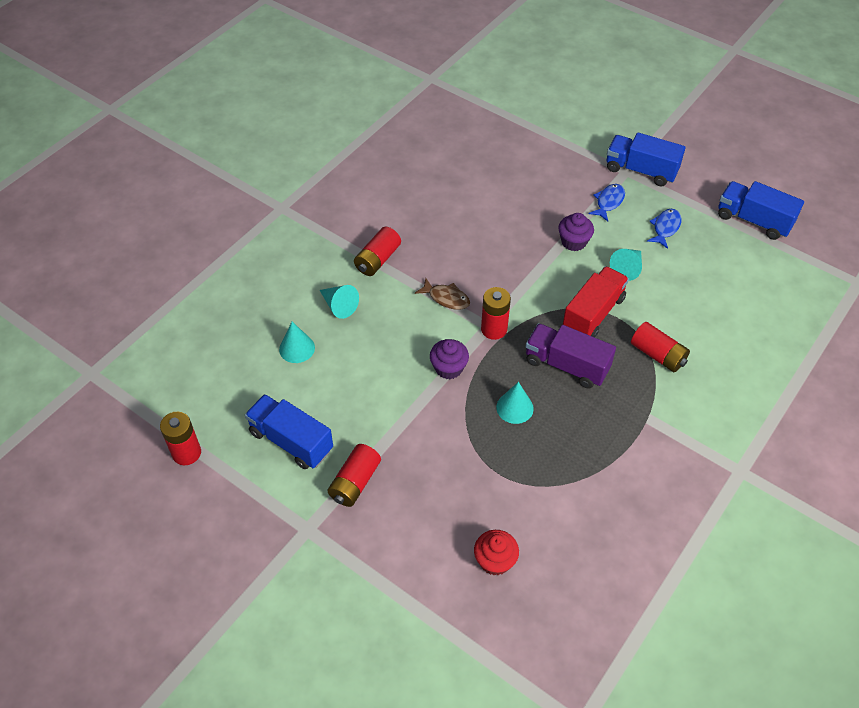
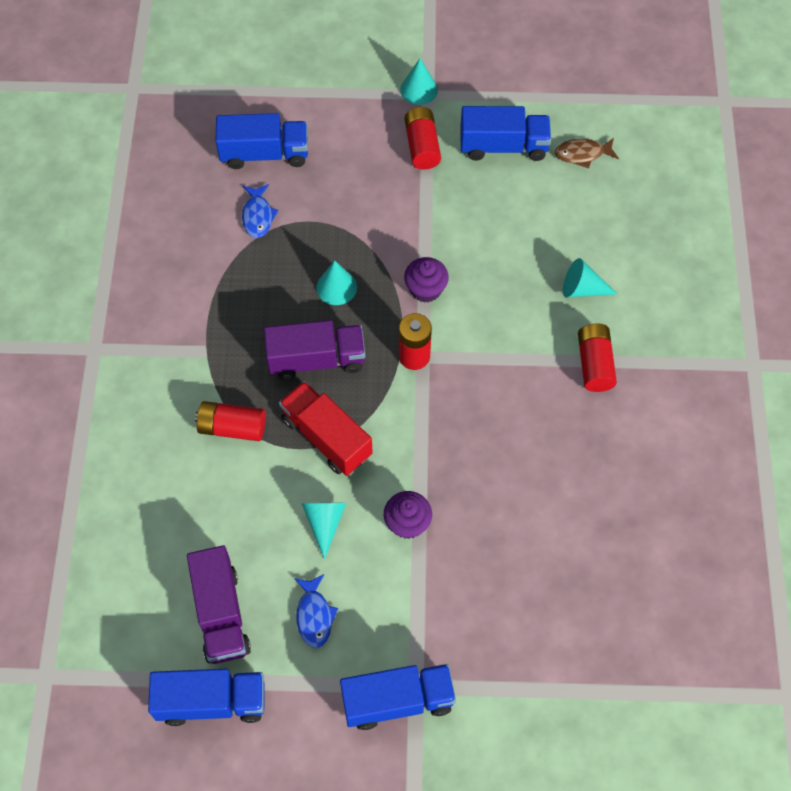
camera: 145 degrees right, 10 degrees up
red battery [160,411,201,465] -> none
turquoise cone [279,322,315,363] -> turquoise cone moved to [400,59,438,105]
brown fish [415,278,470,310] -> brown fish moved to [555,138,619,168]
red cupcake [474,530,519,575] -> blue truck [216,113,308,169]
red truck [563,266,629,337] -> red truck turned 135 degrees clockwise [279,381,373,476]
blue fish [589,184,625,221] -> blue fish moved to [242,184,279,238]
none -> purple truck [187,545,251,664]

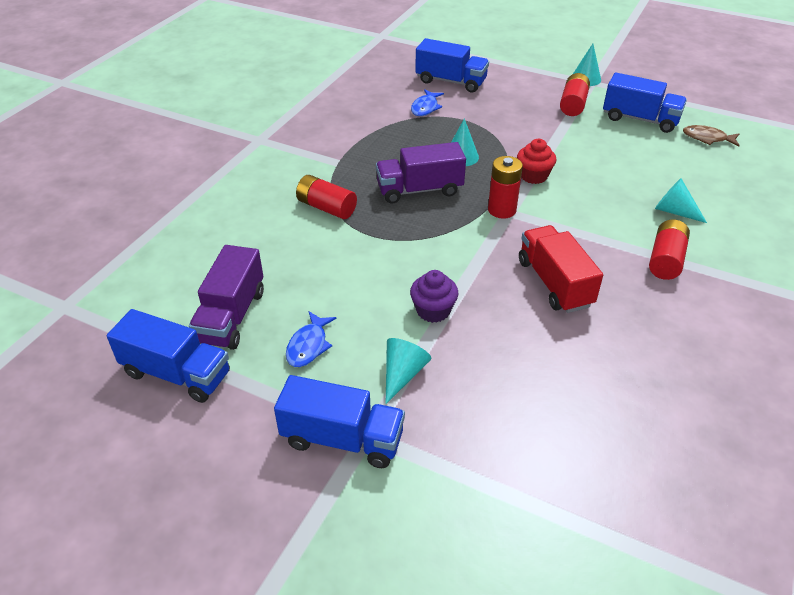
camera: 25 degrees right, 20 degrees down
purple truck [264,320,365,380] -> purple truck turned 150 degrees clockwise [376,142,466,204]
red truck [279,381,373,476] -> red truck moved to [519,225,603,313]
turquoise cone [301,503,346,560] -> turquoise cone moved to [386,338,431,404]
purple cupcake [404,257,449,303] -> red cupcake [517,139,556,184]

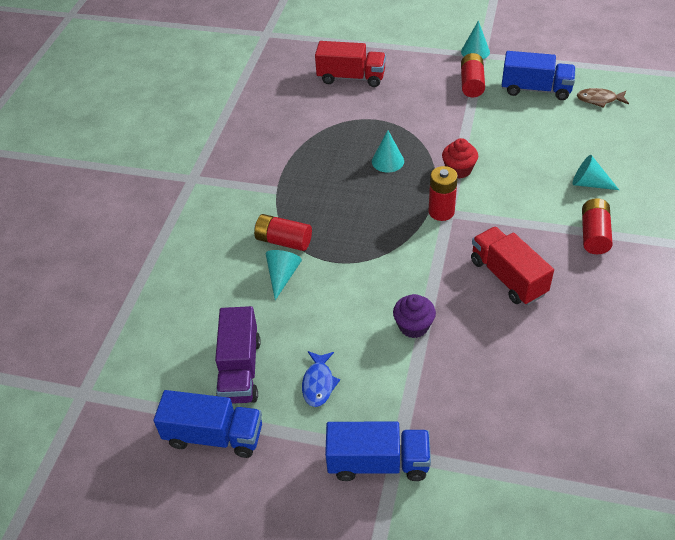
camera: 10 degrees left, 5 degrees up
purple truck [376,142,466,204] -> none
turquoise cone [386,338,431,404] -> turquoise cone moved to [266,250,302,300]
blue fish [411,89,444,116] -> none
blue truck [415,38,489,93] -> red truck [315,41,386,87]

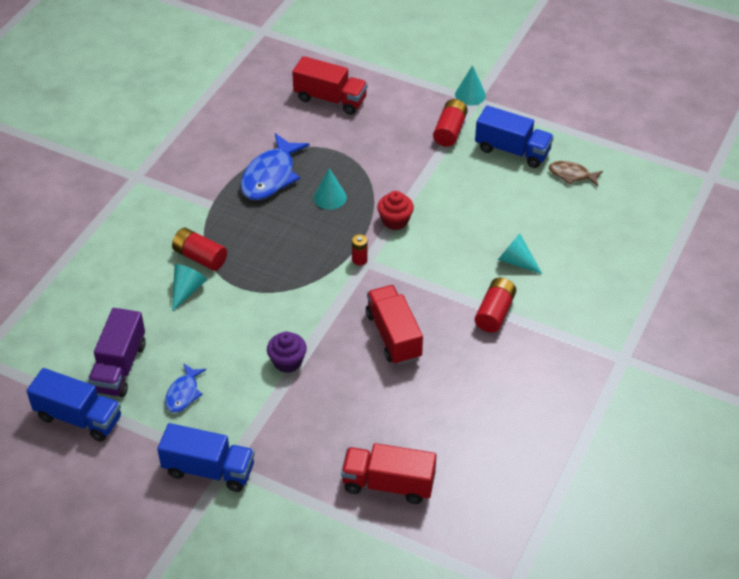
camera: 10 degrees right, 0 degrees up
red battery [428,166,458,221] -> red battery [352,234,367,265], size x0.59
none -> blue fish [240,133,310,200]
none -> red truck [341,443,436,504]

